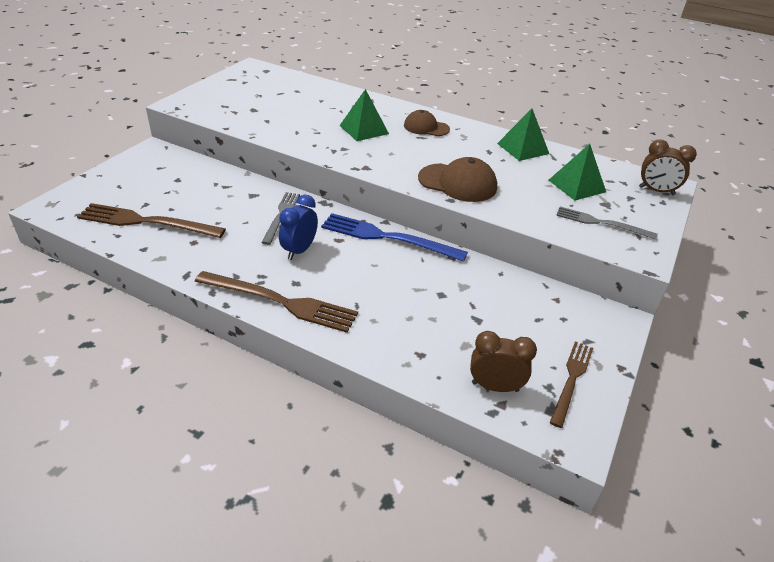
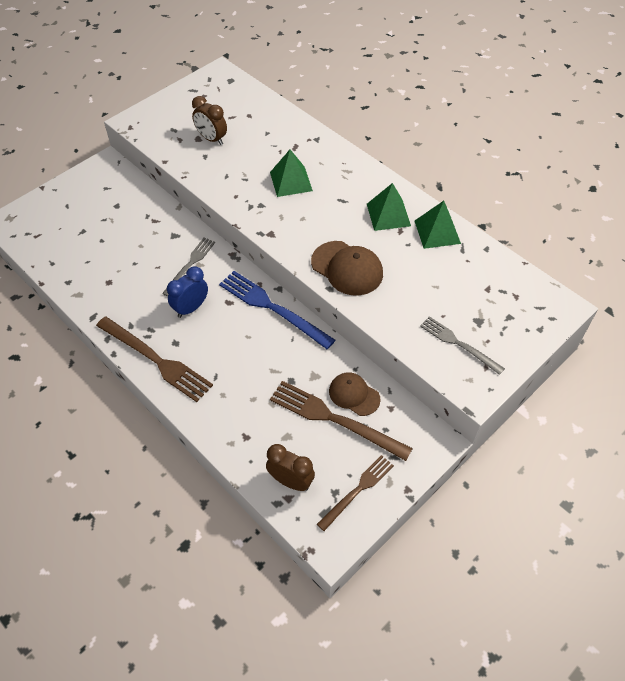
camera: 20 degrees right, 15 degrees up
brown fork [77,203,226,238] -> brown fork moved to [270,381,413,461]
brown cap [404,110,450,136] -> brown cap moved to [329,372,381,416]
green pyramid [549,144,606,201] -> green pyramid moved to [367,183,411,231]
brown clock [639,139,697,195] -> brown clock moved to [192,96,227,145]

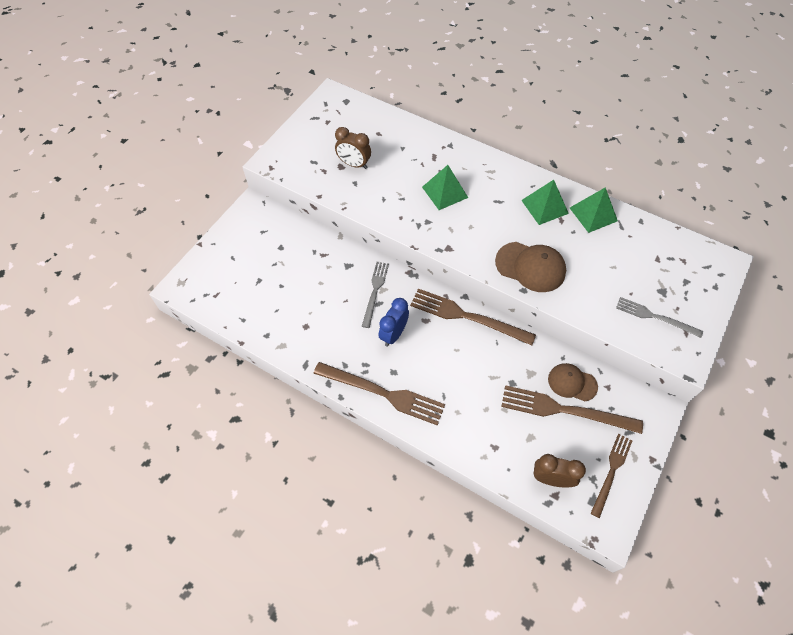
camera: 15 degrees left, 5 degrees up
blue fork [219,271,335,349] -> brown fork [410,289,536,345]

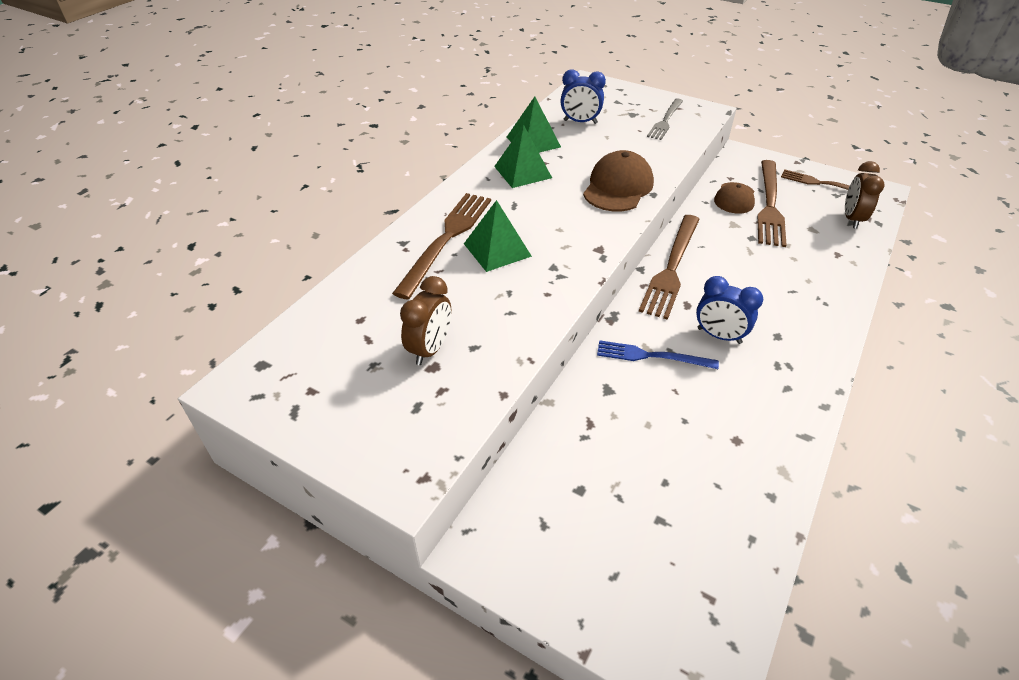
camera: 90 degrees left, 15 degrees down
brown fork [313,362,445,425] -> brown fork moved to [392,193,491,300]
grey fork [362,262,389,328] -> blue fork [597,340,719,369]
none -> blue clock [560,69,606,124]

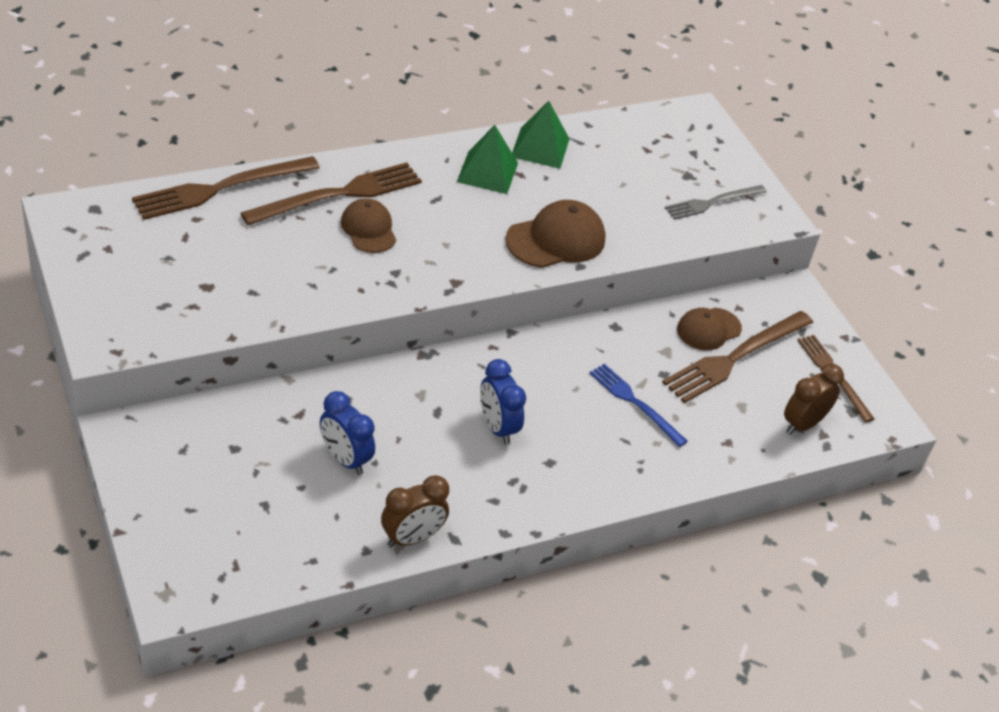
camera: 30 degrees right, 0 degrees up
brown clock [400,276,451,365] -> brown clock moved to [381,475,449,547]
green pyramid [464,200,532,272] -> brown cap [341,198,396,253]
blue clock [560,69,606,124] -> blue clock moved to [320,391,375,475]
blue fork [597,340,719,369] -> blue fork moved to [590,364,688,447]
brown fork [639,215,700,320] -> brown fork moved to [132,156,320,220]

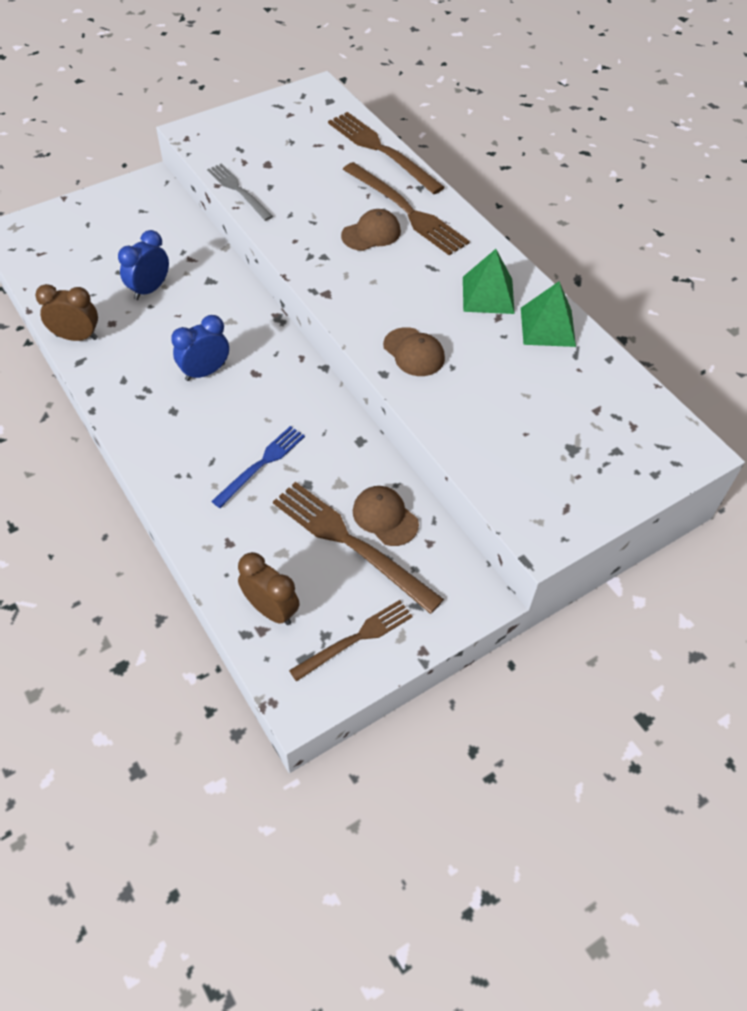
camera: 85 degrees right, 10 degrees up
brown clock [381,475,449,547] -> brown clock turned 135 degrees clockwise [35,284,98,341]
brown cap [505,200,606,268] -> brown cap [383,327,445,376], size x0.66
grey fork [665,185,767,220] -> grey fork moved to [207,163,273,221]

